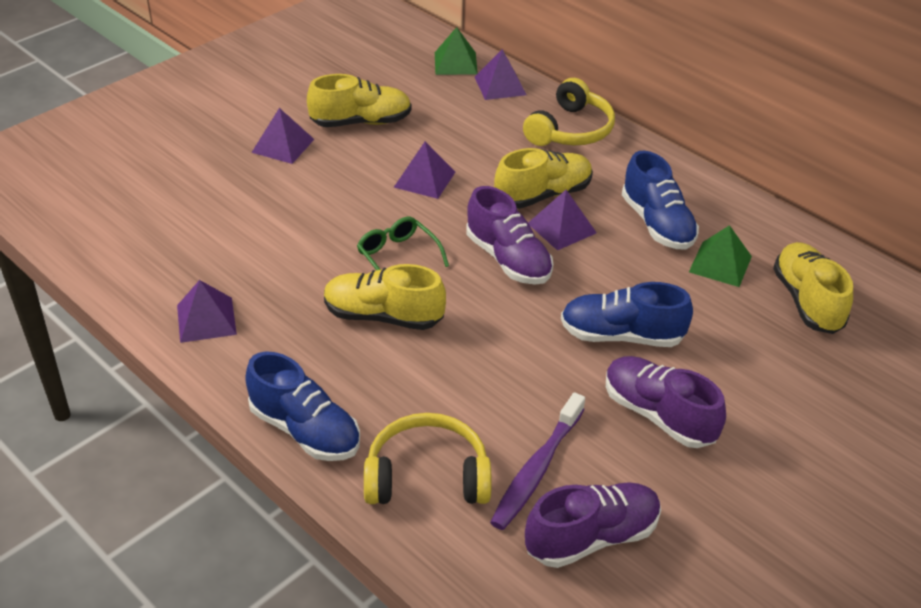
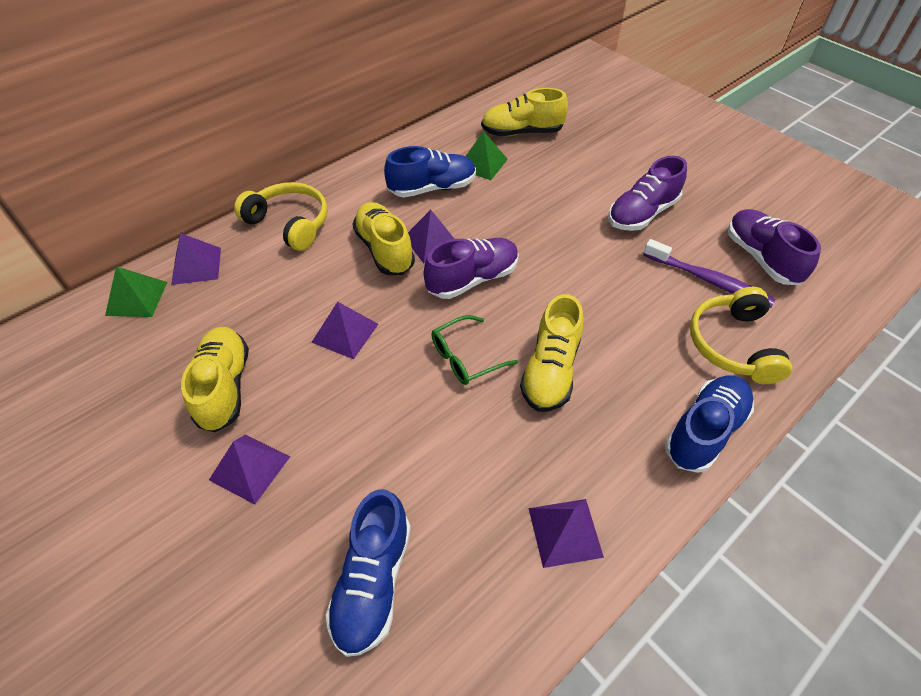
camera: 85 degrees left, 10 degrees up
blue shoe [561,282,693,347] -> blue shoe moved to [326,489,411,657]

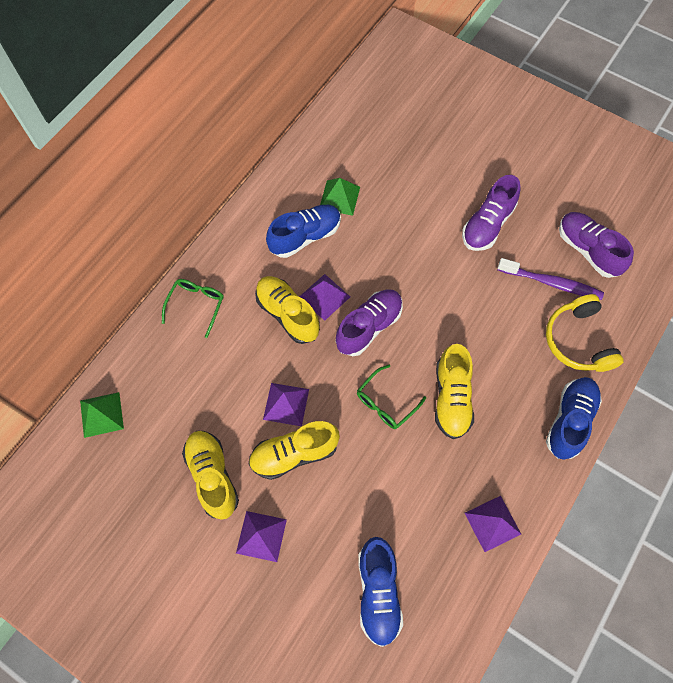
camera: 15 degrees left, 15 degrees up
purple pyramid [171,233,221,285] -> none
yellow headphones [234,182,328,251] -> green glasses [162,279,224,338]
yellow shoe [481,88,568,136] -> yellow shoe moved to [248,421,340,480]

